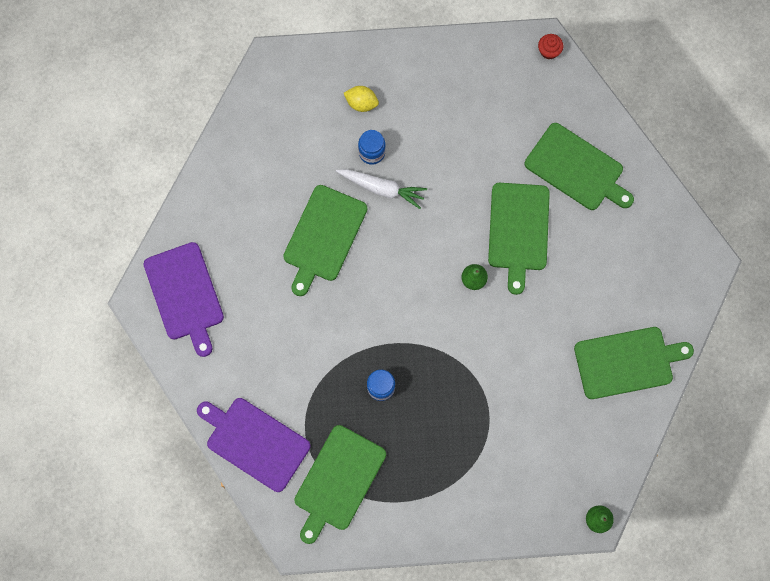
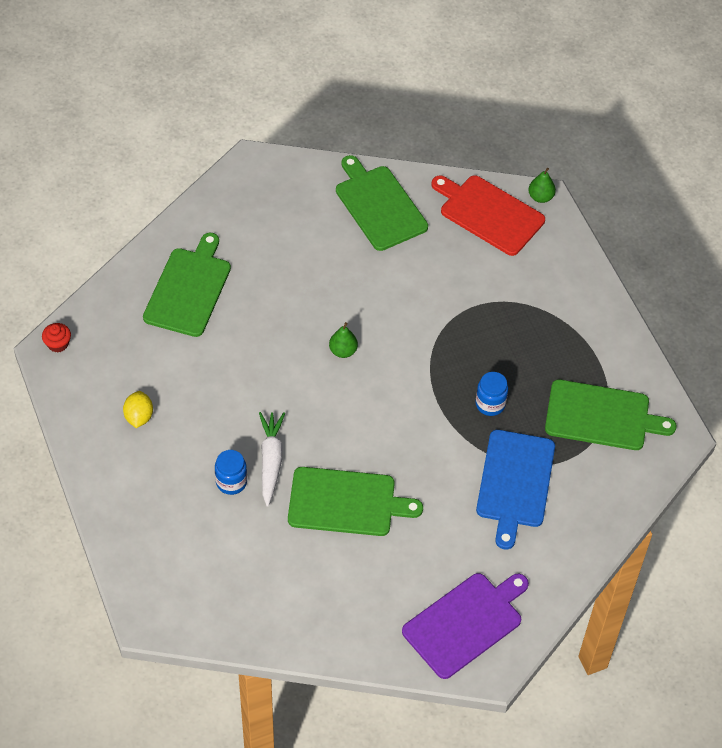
camera: 110 degrees left, 20 degrees down
purple cutting board [197,398,310,492] -> none
yellow lemon [344,86,379,112] -> yellow lemon moved to [123,391,153,428]
green cutting board [488,183,550,295] -> none
none -> red cutting board [431,175,545,256]
none -> blue cutting board [476,430,555,549]

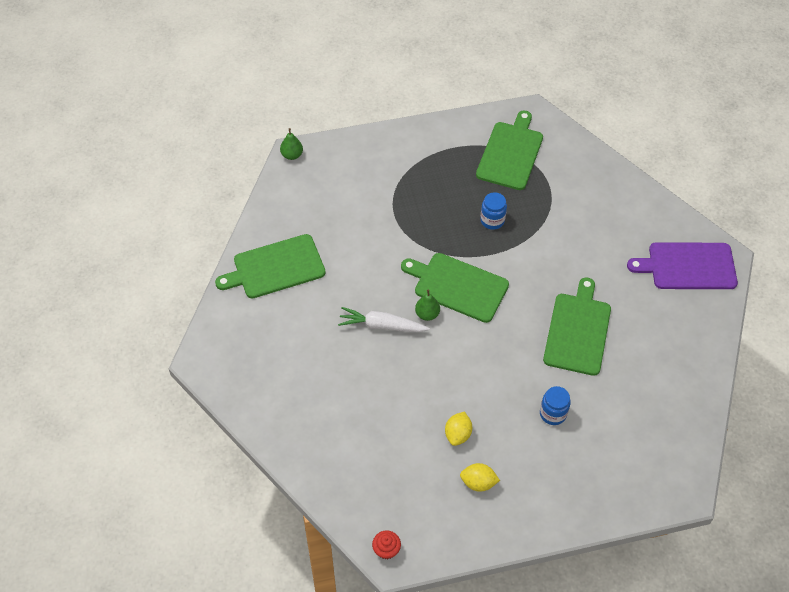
camera: 80 degrees left, 0 degrees up
green cutting board [143,233,231,337] -> green cutting board moved to [401,253,509,323]
white carrot [259,412,285,507] -> white carrot moved to [338,307,430,332]
purple cutting board [402,573,529,679] -> purple cutting board turned 60 degrees counterclockwise [627,242,738,289]
red cutting board [431,175,545,256] -> none
blue cutting board [476,430,555,549] -> none
none -> yellow lemon [445,412,472,446]

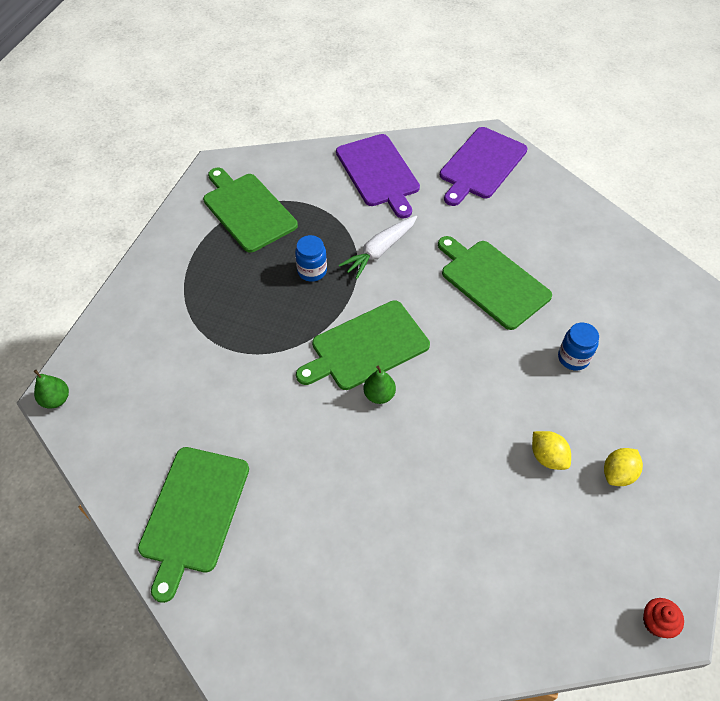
camera: 55 degrees left, 0 degrees up
white carrot [338,307,430,332] -> white carrot moved to [339,216,417,279]
none -> purple cutting board [336,134,420,219]

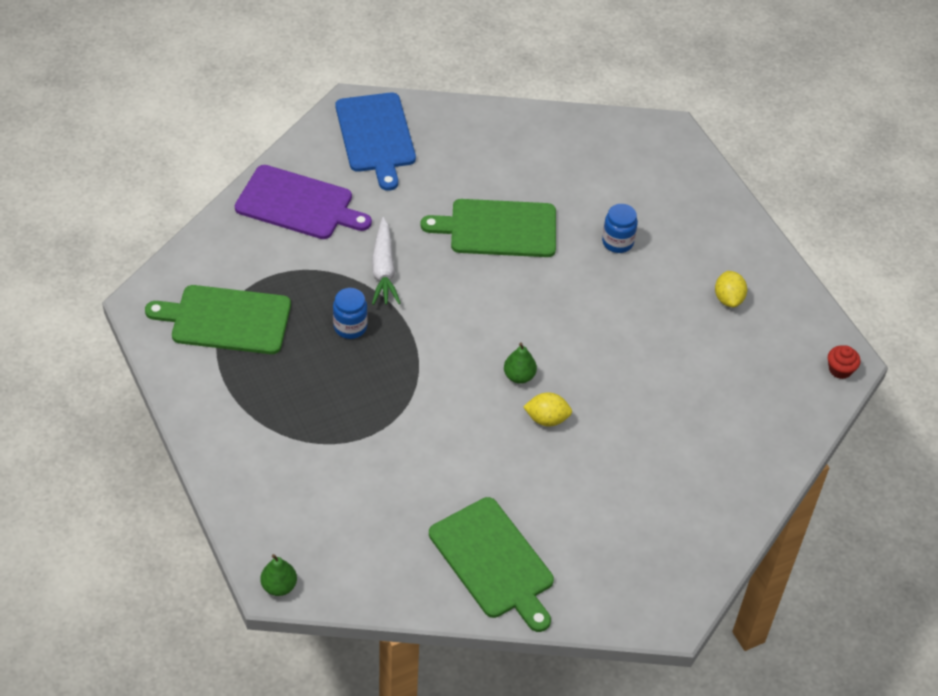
camera: 50 degrees left, 5 degrees down
green cutting board [296,300,430,390] -> none
purple cutting board [440,127,527,206] -> blue cutting board [335,92,416,191]
yellow lemon [532,431,571,470] -> yellow lemon moved to [523,392,572,426]

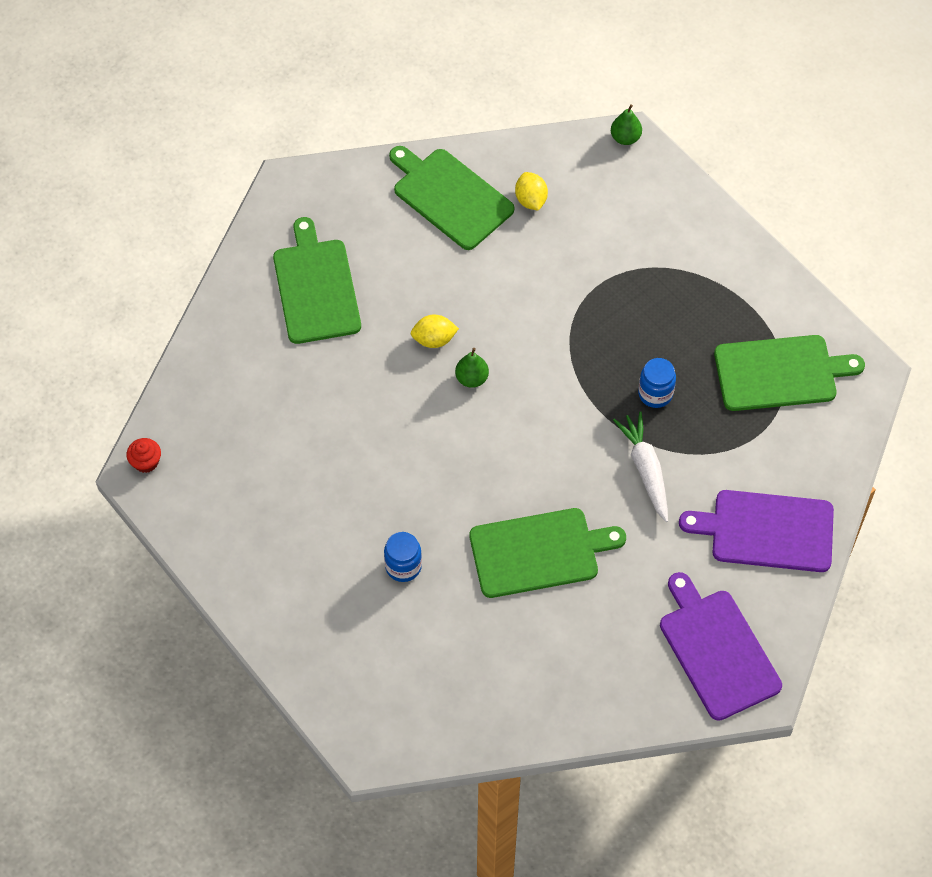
camera: 170 degrees right, 10 degrees up
blue cutting board [335,92,416,191] -> purple cutting board [660,572,782,721]
yellow lemon [715,271,747,308] -> yellow lemon moved to [515,172,548,211]
none -> green cutting board [273,217,361,344]

